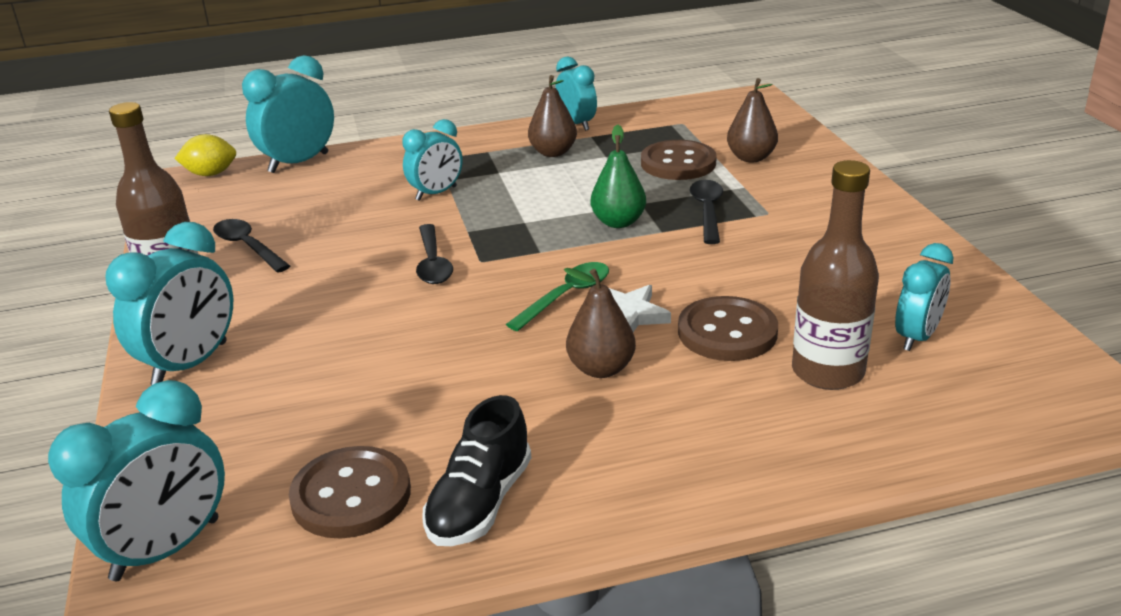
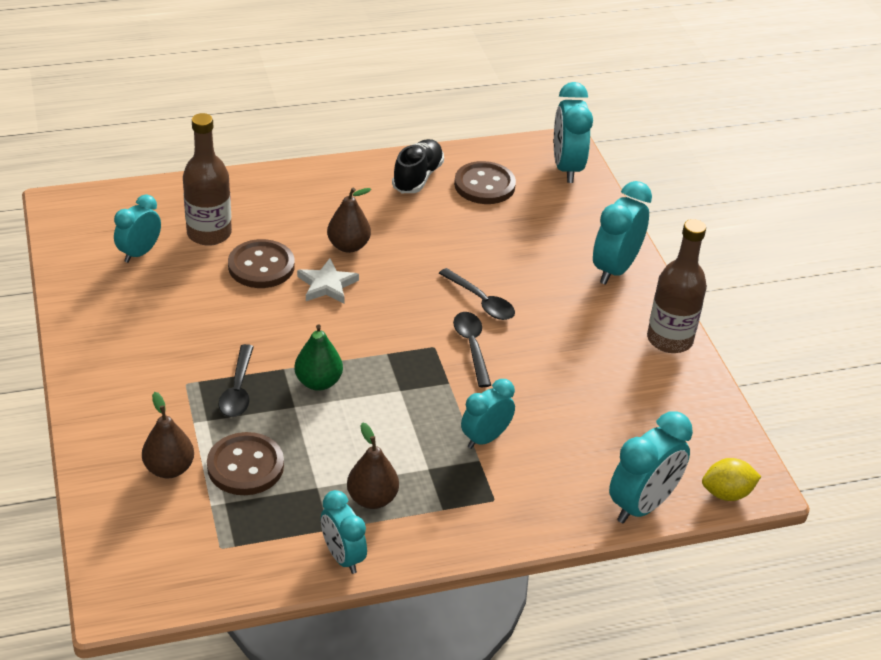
camera: 175 degrees right, 10 degrees up
turquoise clock [48,380,225,581] -> turquoise clock turned 45 degrees counterclockwise [554,82,593,183]
black spoon [213,219,290,273] -> black spoon moved to [439,268,515,320]
green spoon [506,262,609,331] -> none

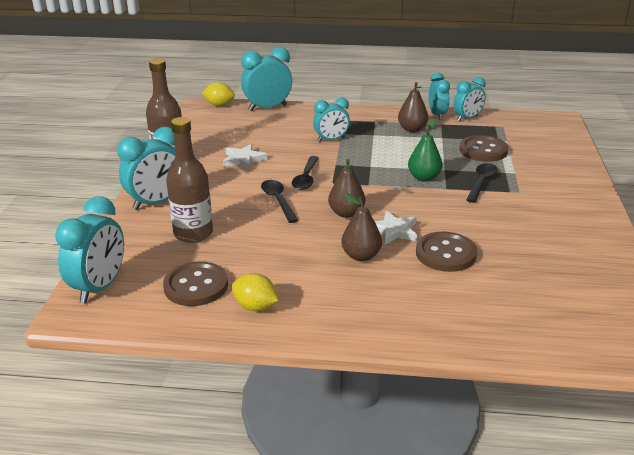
camera: 155 degrees left, 10 degrees down
turquoise clock [114,195,161,263] -> turquoise clock moved to [453,77,486,121]
brown pear [142,392,194,478] -> brown pear moved to [328,159,365,218]
brown bottle [183,113,232,246] -> brown bottle moved to [166,117,213,243]
black shoe [392,139,444,193] -> yellow lemon [232,273,279,311]
none -> white star [223,144,267,170]

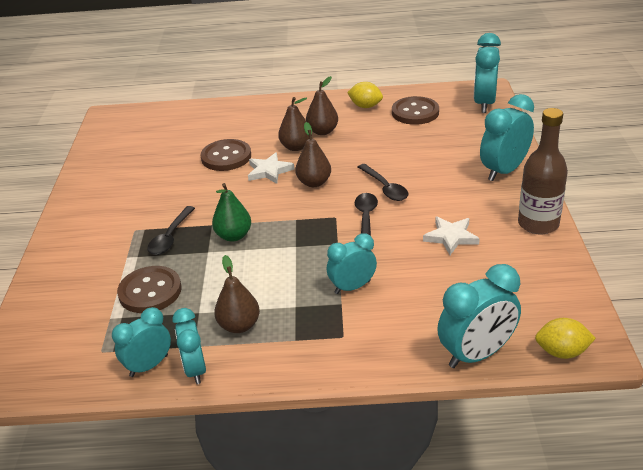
camera: 175 degrees right, 5 degrees up
brown bottle [166,117,213,243] -> none
none -> brown pear [306,76,338,135]

